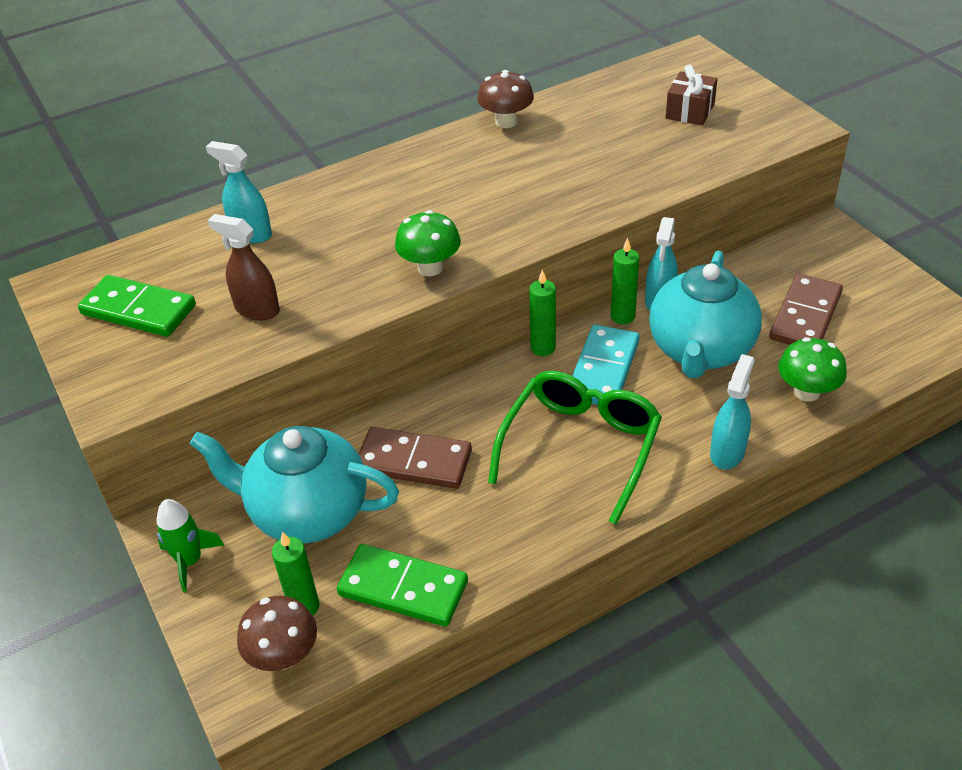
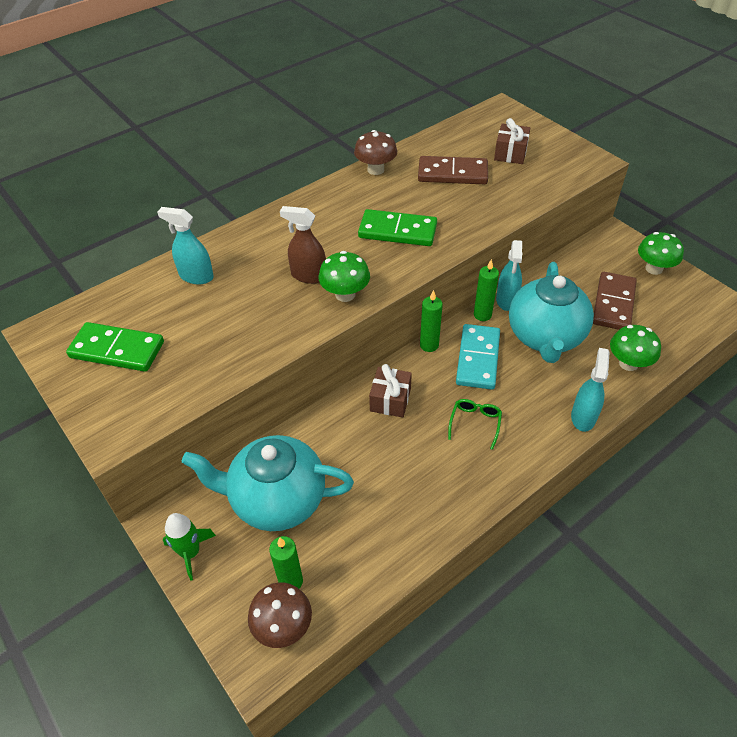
camera: 10 degrees left, 5 degrees up
brown spray bottle [208,214,280,320] -> brown spray bottle moved to [280,206,326,284]
green domino [337,544,468,627] -> green domino moved to [358,209,437,246]
brown domino [359,427,472,489] -> brown domino moved to [418,156,488,184]
green glasses [488,371,662,524] -> green glasses [448,399,502,450], size x0.44
none -> brown gift [369,364,412,417]
none -> green mushroom [638,232,684,275]

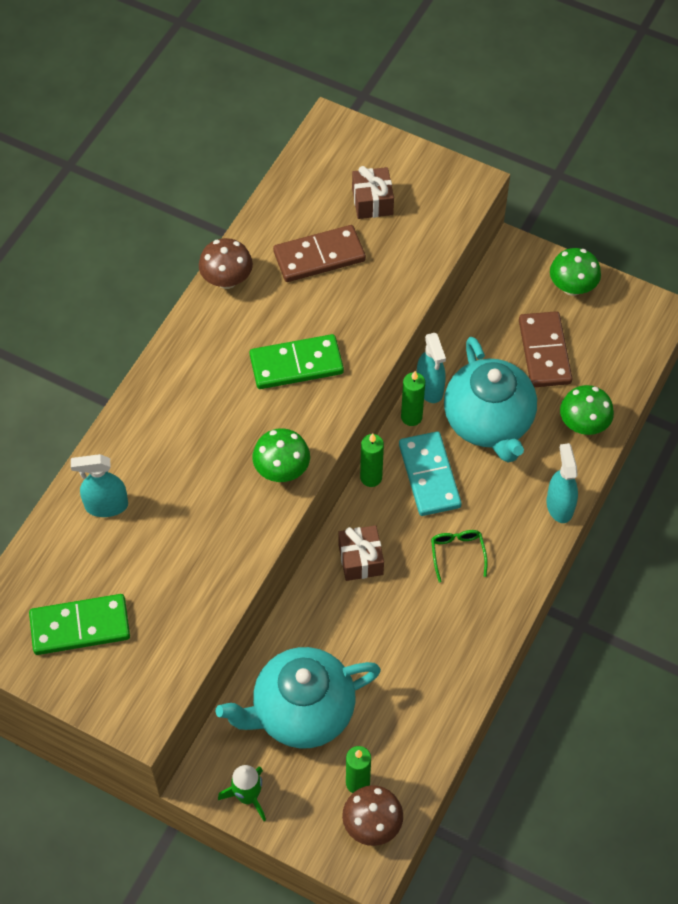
camera: 25 degrees left, 10 degrees up
brown spray bottle [280,206,326,284] -> none

